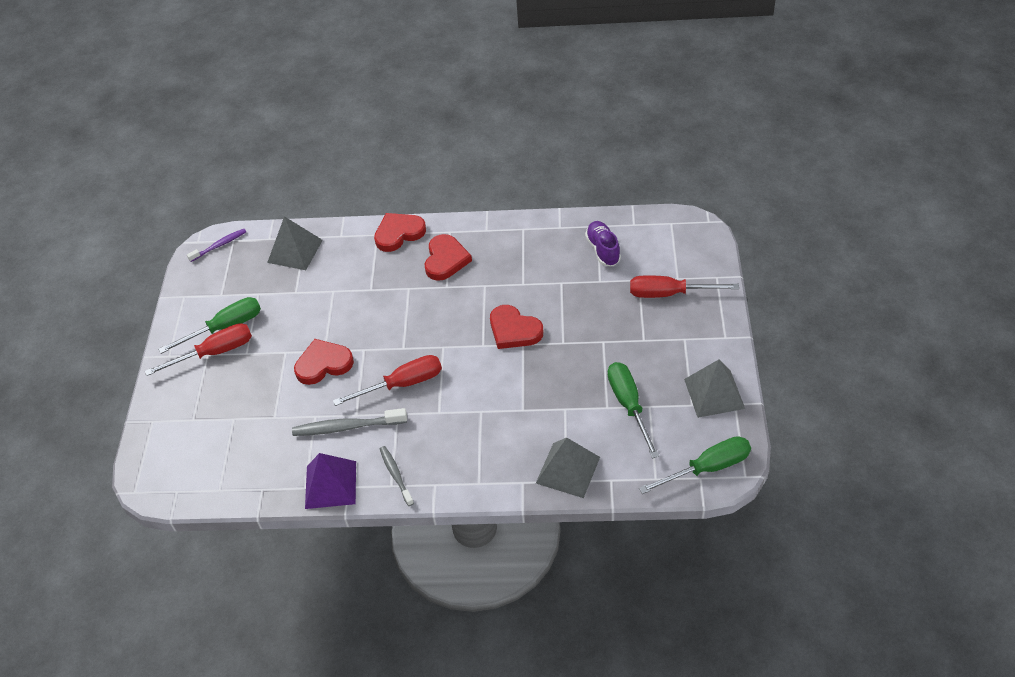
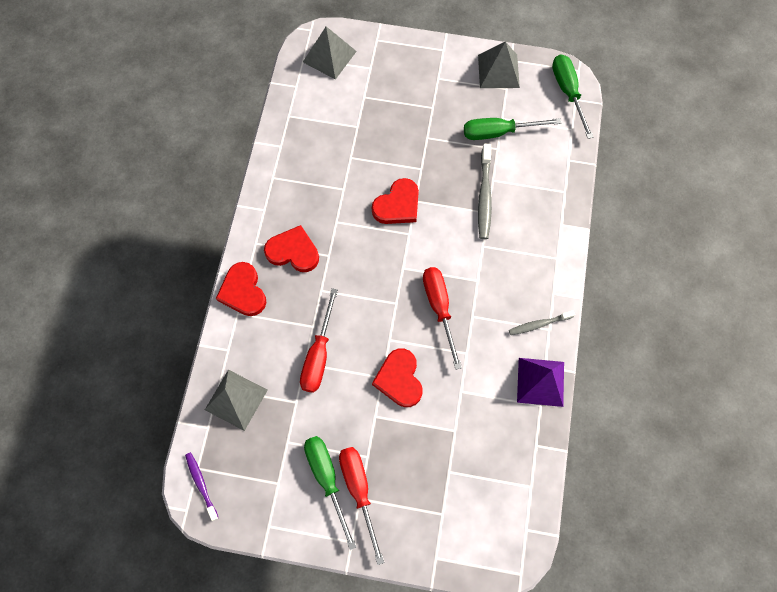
camera: 85 degrees left, 20 degrees up
grey toothbrush [292,408,407,436] -> grey toothbrush moved to [478,144,492,239]
grey pyramid [536,437,600,498] -> grey pyramid moved to [303,27,357,80]
purple shoe [585,221,621,266] -> none
red screwdriver [630,275,739,298] -> red screwdriver moved to [300,288,338,393]

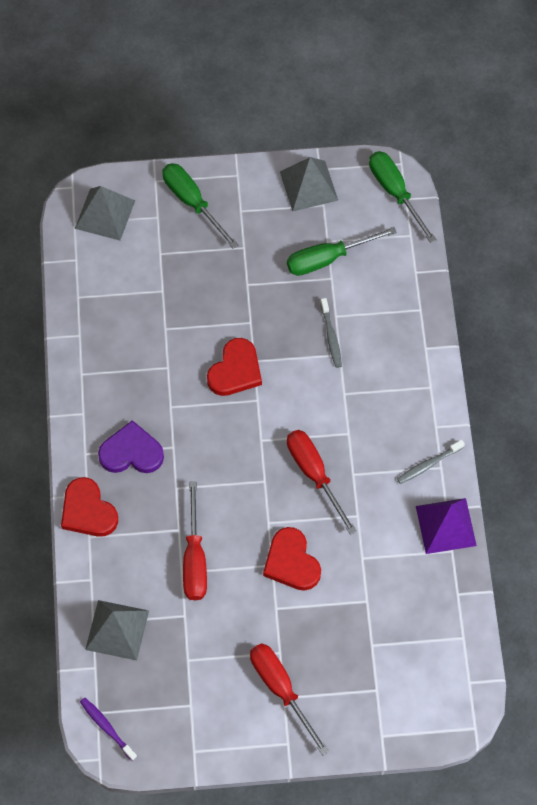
camera: 15 degrees left, 5 degrees down
red heart [264,225,319,272] -> purple heart [98,420,164,473]
green screwdriver [304,436,356,550] -> green screwdriver moved to [162,163,238,249]
grey toothbrush [478,144,492,239] -> grey toothbrush [320,298,342,368], size x0.63

